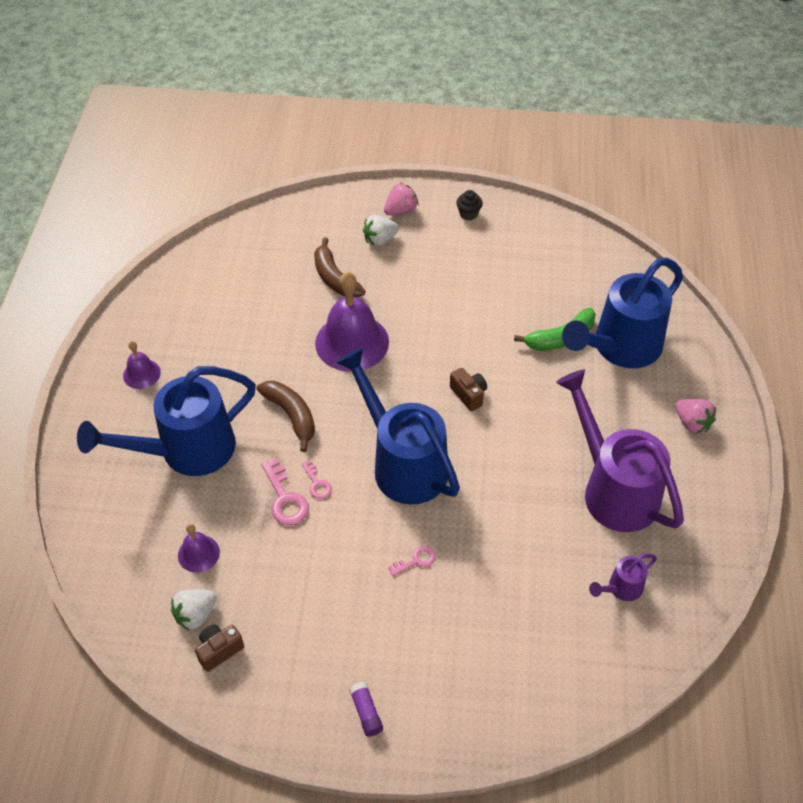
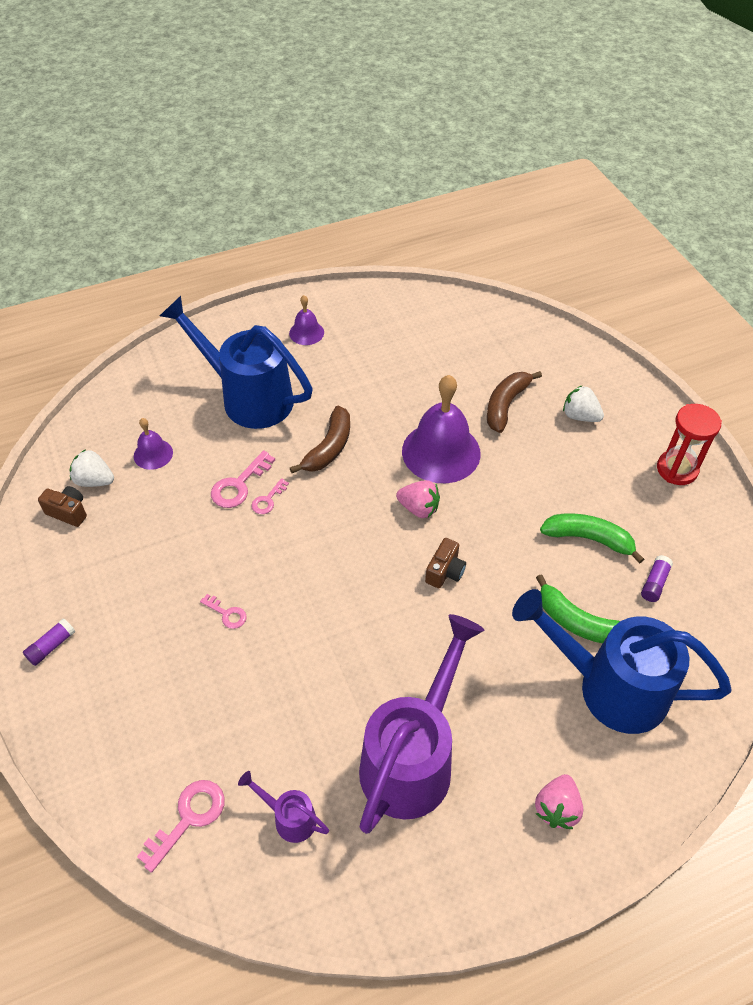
camera: 60 degrees right, 0 degrees up
blue watering can [336,348,460,505] -> none
pink strawberry [384,183,419,215] -> pink strawberry moved to [396,480,440,518]
black cupcake [456,190,483,220] -> red hourglass [657,404,722,485]
none -> pink key [137,780,225,873]
none -> green banana [540,513,644,564]
none -> purple glue stick [641,555,673,602]

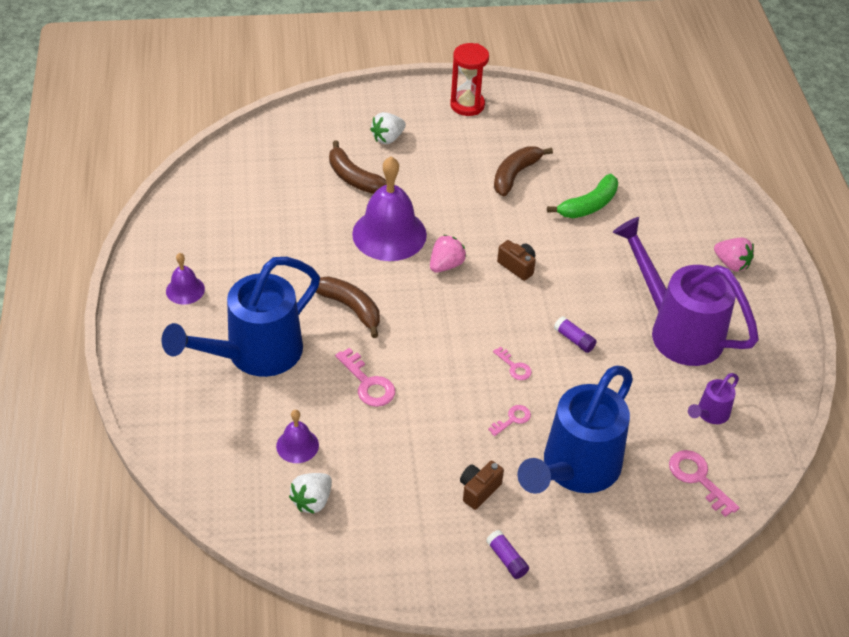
camera: 75 degrees left, 5 degrees down
brown camera [38,486,87,527] -> brown camera moved to [460,461,504,510]
pink key [251,478,289,514] -> pink key moved to [493,347,532,380]
blue watering can [512,589,732,734] -> blue watering can moved to [517,366,633,494]
green banana [540,513,644,564] -> brown banana [494,146,553,196]
purple glue stick [641,555,673,602] -> purple glue stick moved to [554,316,597,353]

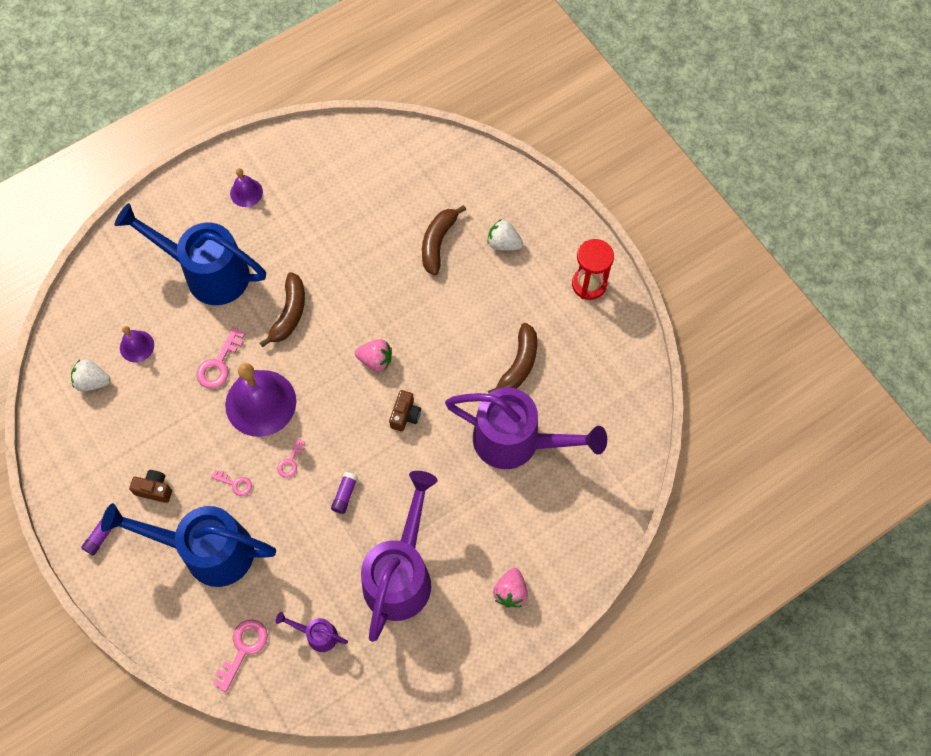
camera: 65 degrees right, 20 degrees up
purple bell [352,156,427,261] -> purple bell moved to [225,363,296,437]
brown banana [494,146,553,196] -> brown banana turned 105 degrees clockwise [488,323,537,393]
green banana [547,174,618,218] -> purple watering can [445,387,607,469]

